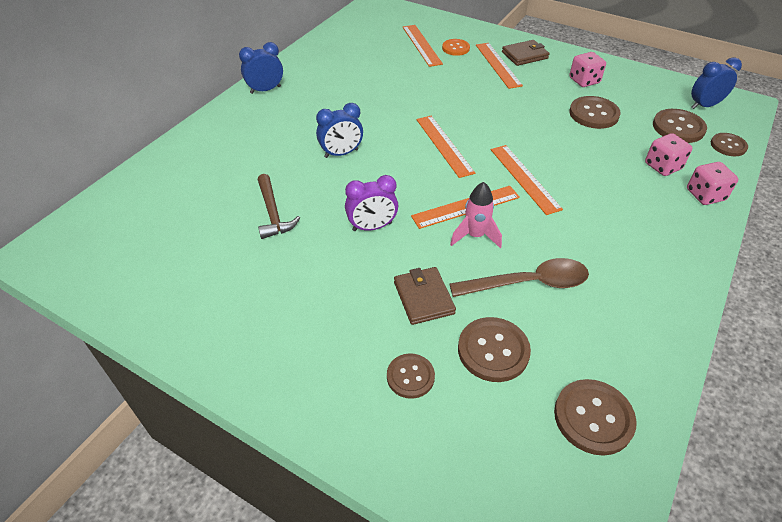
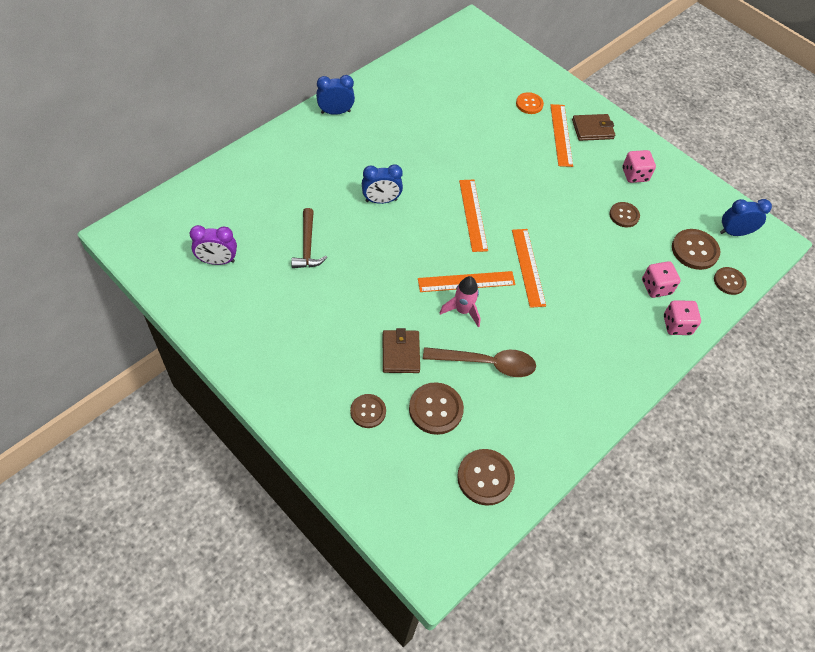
camera: 10 degrees right, 10 degrees up
purple clock [345,175,398,231] -> purple clock moved to [190,225,237,265]
orange ruler [403,25,443,67] -> none
brown button [569,96,621,129] -> brown button [609,202,640,228], size x0.65

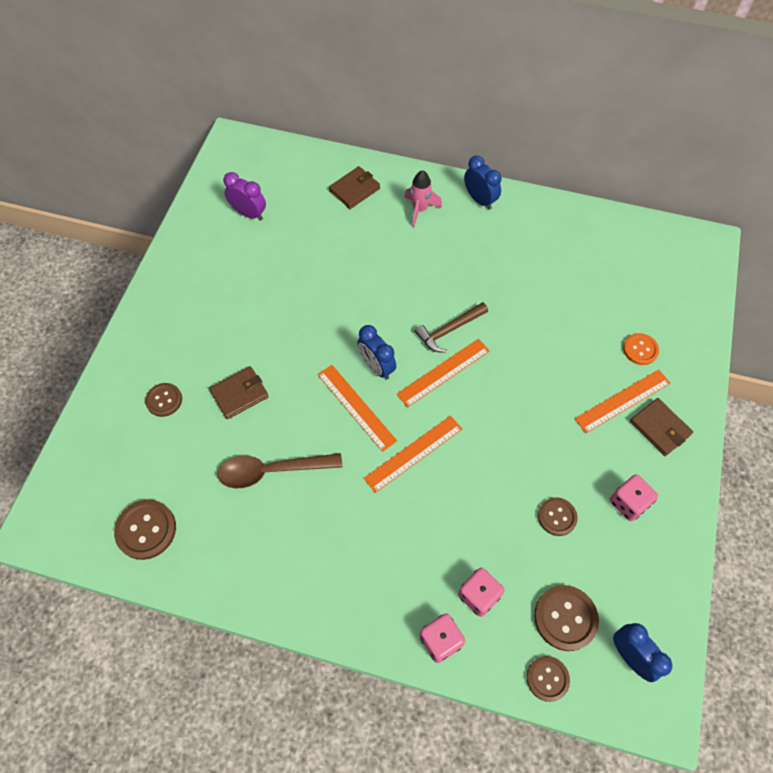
camera: 65 degrees right, 5 degrees up
purple clock [190,225,237,265] -> purple clock turned 150 degrees clockwise [223,172,266,220]
brown hammer [291,208,327,268] -> brown hammer moved to [415,302,488,353]
blue clock [362,164,403,204] -> blue clock moved to [357,325,396,380]
brown button [409,382,464,435] -> none
brown spoon [423,347,536,377] -> brown spoon turned 105 degrees clockwise [218,453,342,488]
pink rocket [440,276,481,327] -> pink rocket moved to [404,170,442,227]
none -> brown wallet [329,166,380,209]

